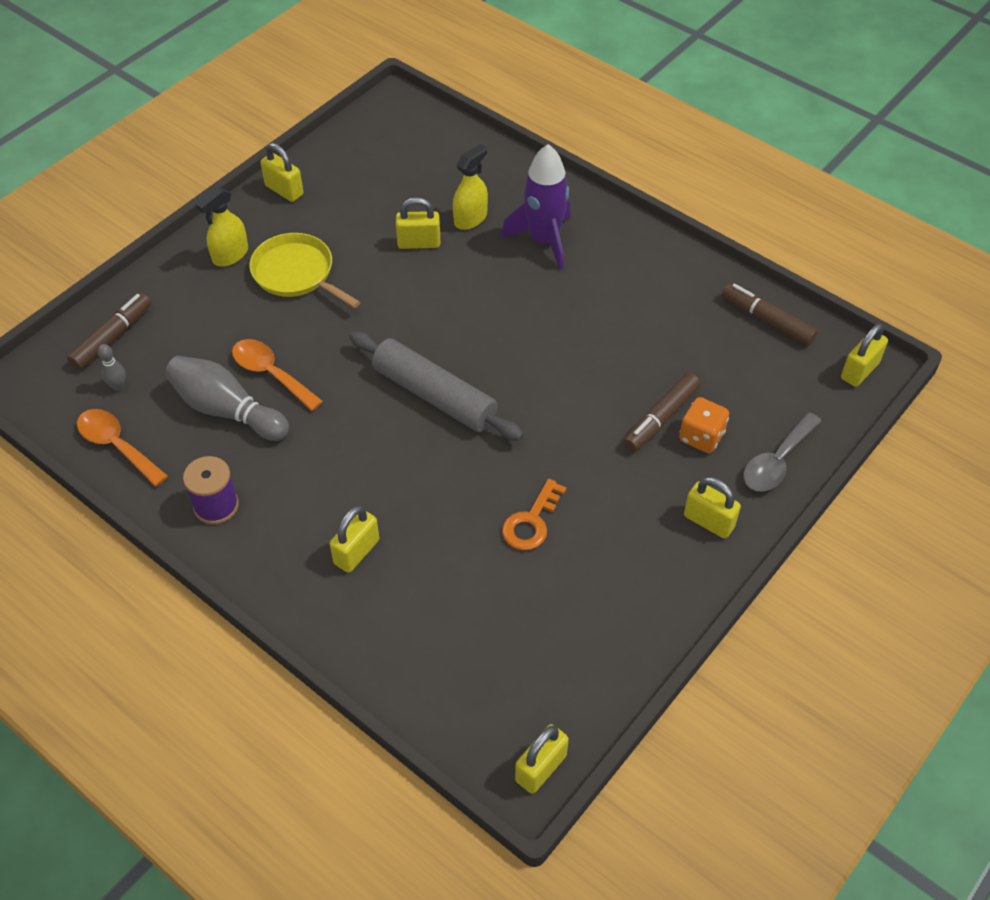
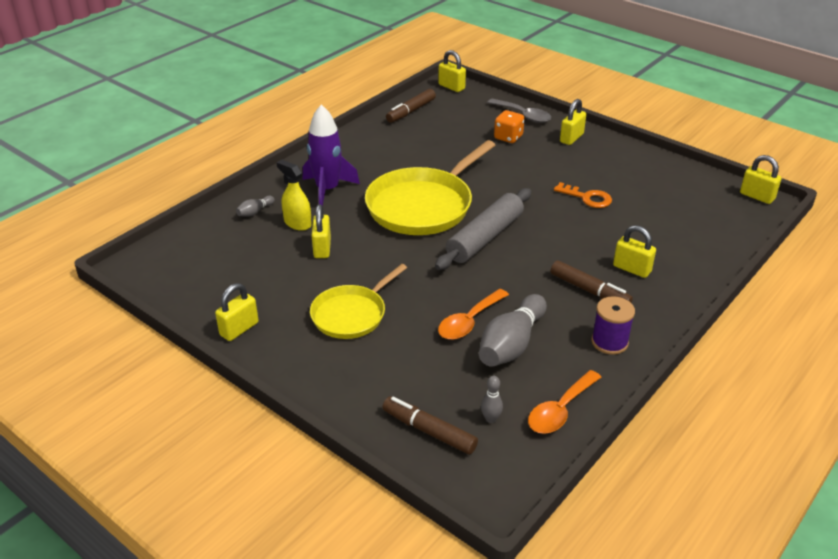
camera: 90 degrees left, 15 degrees down
yellow spray bottle [196,187,248,267] -> none
brown marker [624,373,700,452] -> brown marker moved to [551,260,633,303]
none -> grey bowling pin [236,196,275,217]
none -> yellow pan [365,140,495,235]

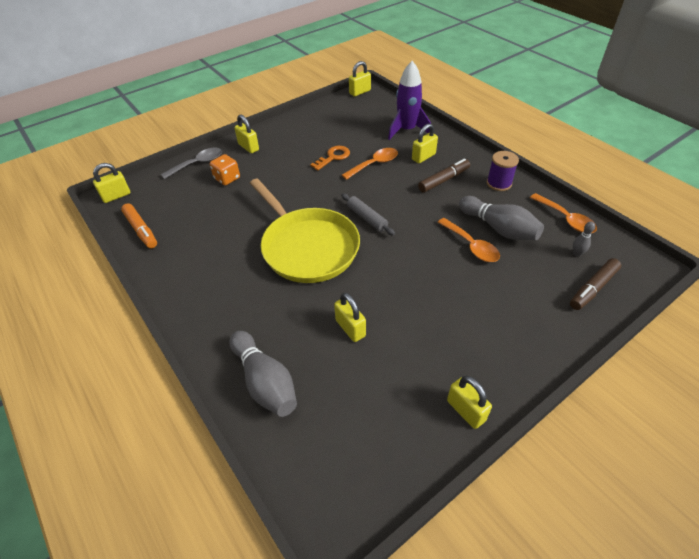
camera: 75 degrees left, 10 degrees up
grey bowling pin [236,196,275,217] -> grey bowling pin [229,331,297,417], size x2.21
yellow spray bottle [276,160,312,231] -> none
purple rocket [303,104,360,207] -> purple rocket moved to [388,61,431,140]
yellow pan [310,264,407,339] -> none
yellow padlock [312,204,331,258] -> yellow padlock turned 45 degrees clockwise [334,292,366,342]
brown marker [386,89,436,123] -> orange marker [121,203,157,248]
grey rolling pin [435,188,531,270] -> grey rolling pin [341,193,395,236], size x0.58
none -> orange spoon [342,148,398,180]

